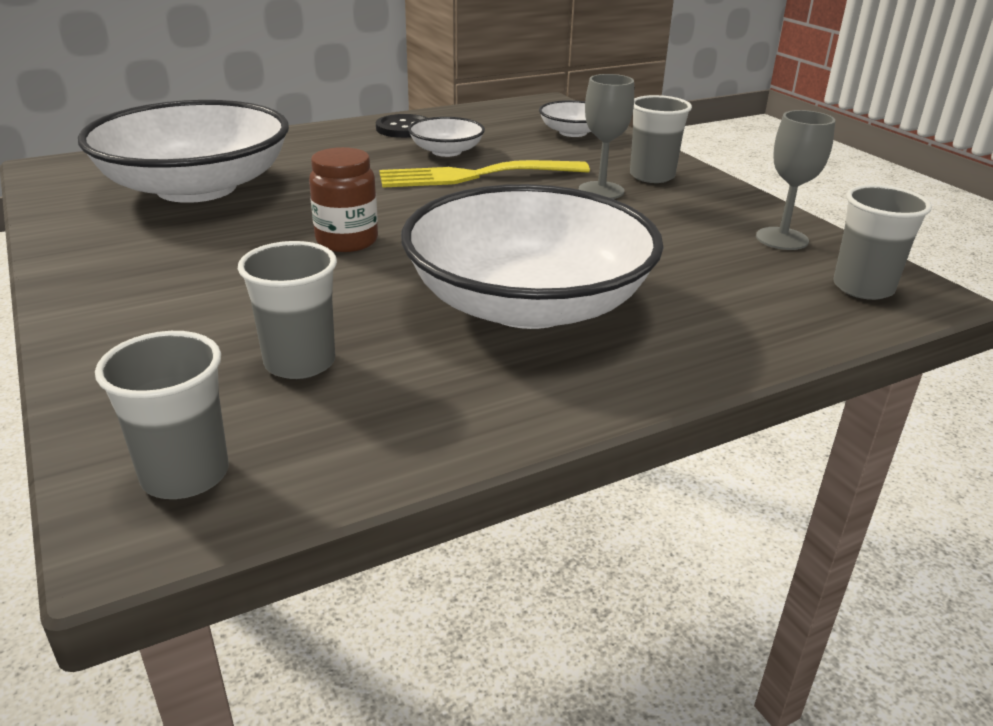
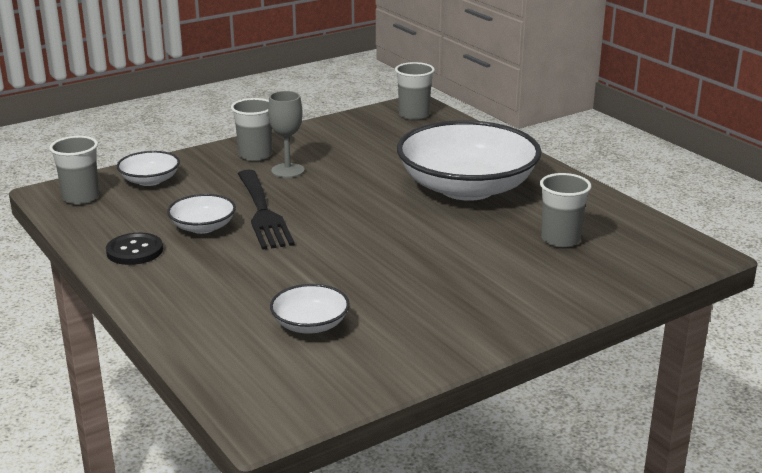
camera: 95 degrees left, 5 degrees down
white bowl [78,100,289,203] -> white bowl [270,284,350,334], size x0.44
grey cup [95,331,229,499] -> grey cup moved to [49,136,99,204]
brown jar [309,147,378,252] -> none
yellow fork [380,160,590,188] -> black fork [238,170,295,250]
grey goblet [756,110,835,250] -> none

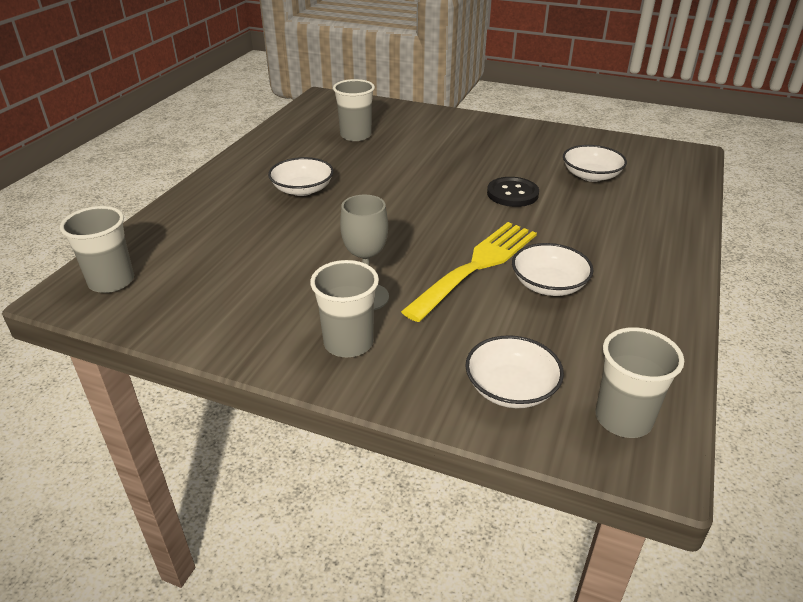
camera: 125 degrees left, 10 degrees up
black button [106,233,163,265] -> black button moved to [487,177,539,207]
black fork [238,170,295,250] -> yellow fork [401,222,537,322]
white bowl [397,120,541,201] -> white bowl [268,157,334,196], size x0.44

